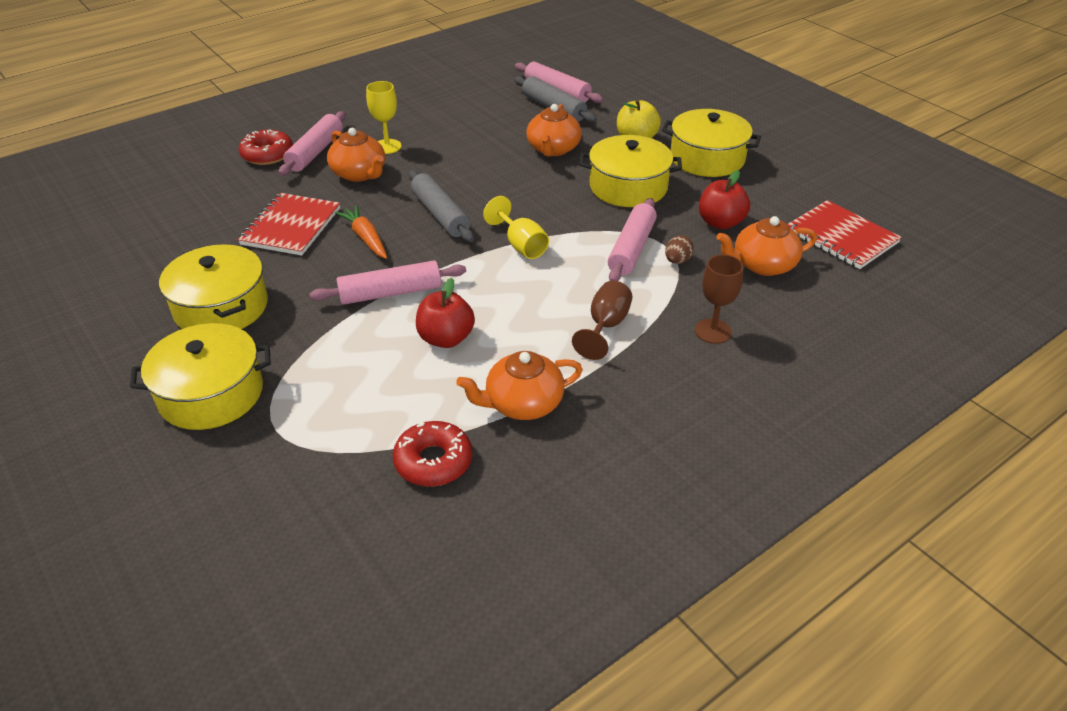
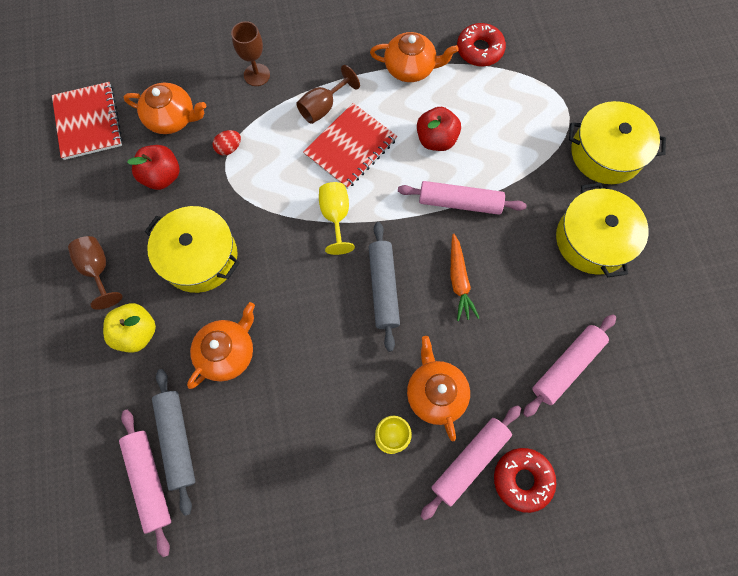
camera: 155 degrees left, 30 degrees up
red notebook [238,193,340,256] -> red notebook moved to [303,103,397,189]
pink rolling pin [608,198,657,281] -> pink rolling pin moved to [523,314,616,417]
yellow pot [662,109,761,177] -> brown goblet [68,236,123,310]
brown egg [665,235,694,264] -> red egg [213,130,241,156]

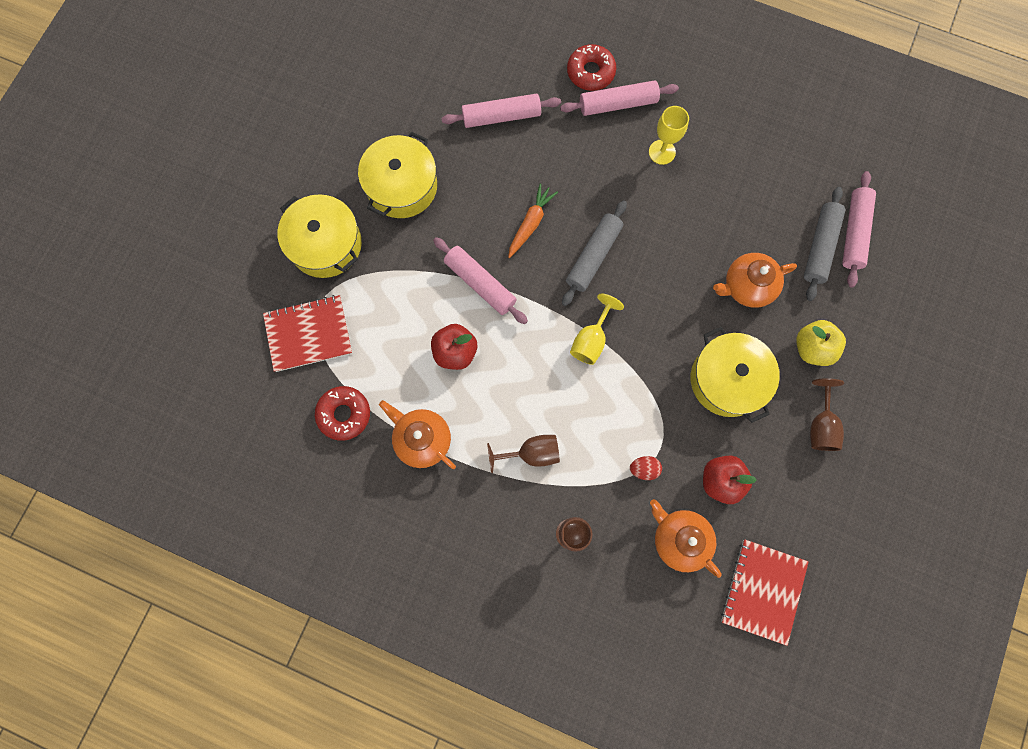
camera: 145 degrees left, 5 degrees up
red notebook [303,103,397,189] -> red notebook moved to [263,295,352,372]
orange teapot [407,336,470,441] -> none

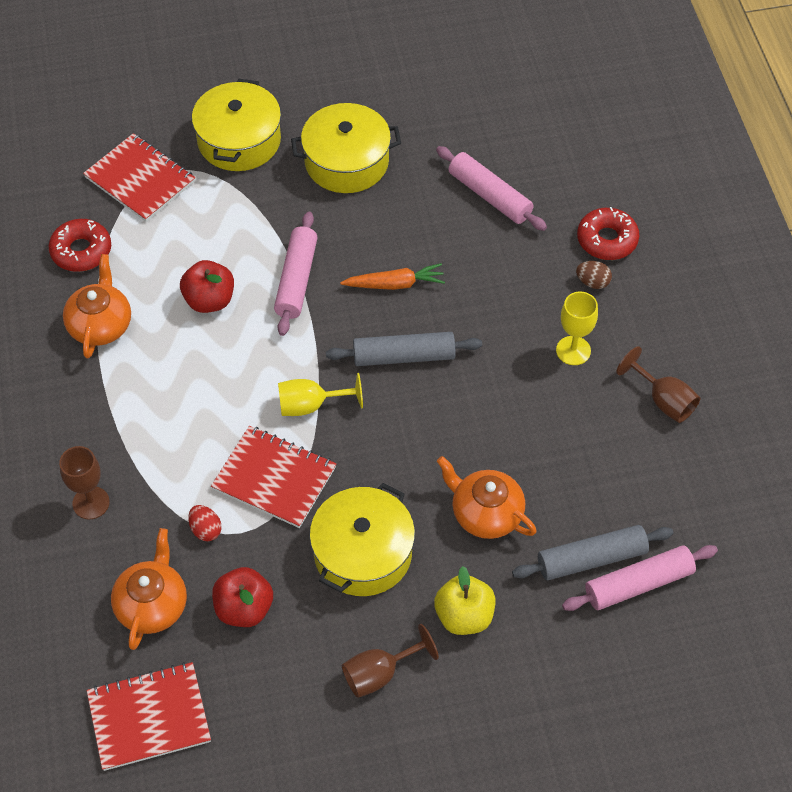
camera: 55 degrees right, 20 degrees down
brown goblet [487,435,560,473] -> brown goblet moved to [616,346,700,423]
pink rolling pin [560,80,679,116] -> brown egg [576,261,612,289]
none -> red notebook [211,426,336,528]

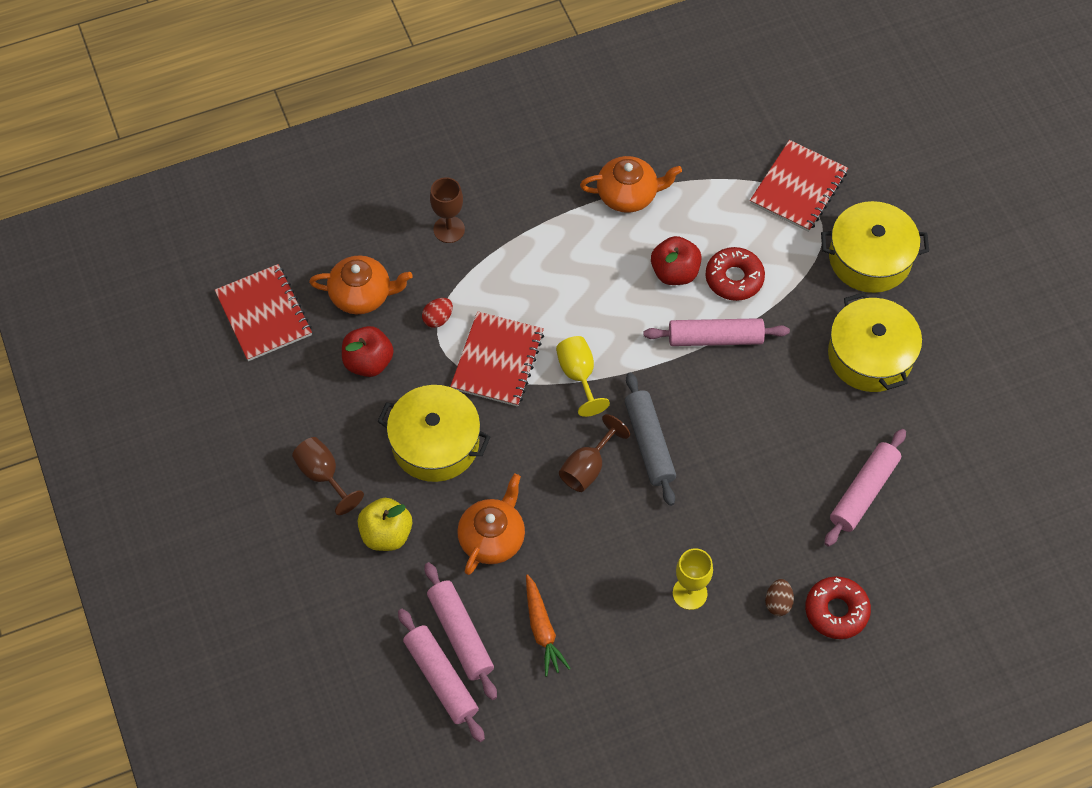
camera: 80 degrees right, 5 degrees up
red donut [49,219,111,272] -> red donut moved to [705,247,765,301]
orange carrot [340,263,445,290] -> orange carrot moved to [526,574,571,676]
grey rolling pin [512,525,673,580] -> pink rolling pin [425,562,497,700]
brown goblet [616,346,700,423] -> brown goblet moved to [559,414,630,492]

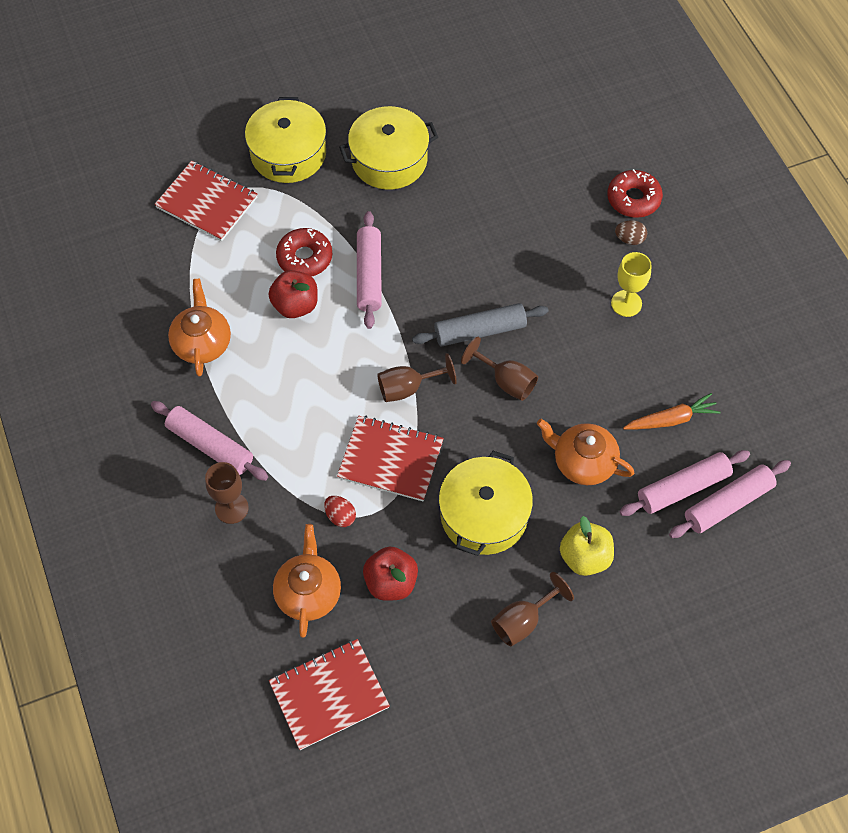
camera: 90 degrees left, 0 degrees up
yellow goblet [556,336,610,417] -> brown goblet [377,353,457,402]
pink rolling pin [824,429,906,547] -> pink rolling pin moved to [151,401,268,481]

